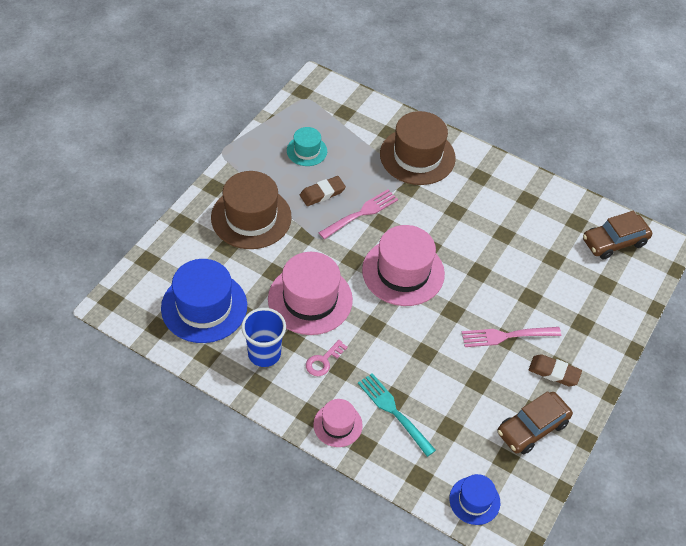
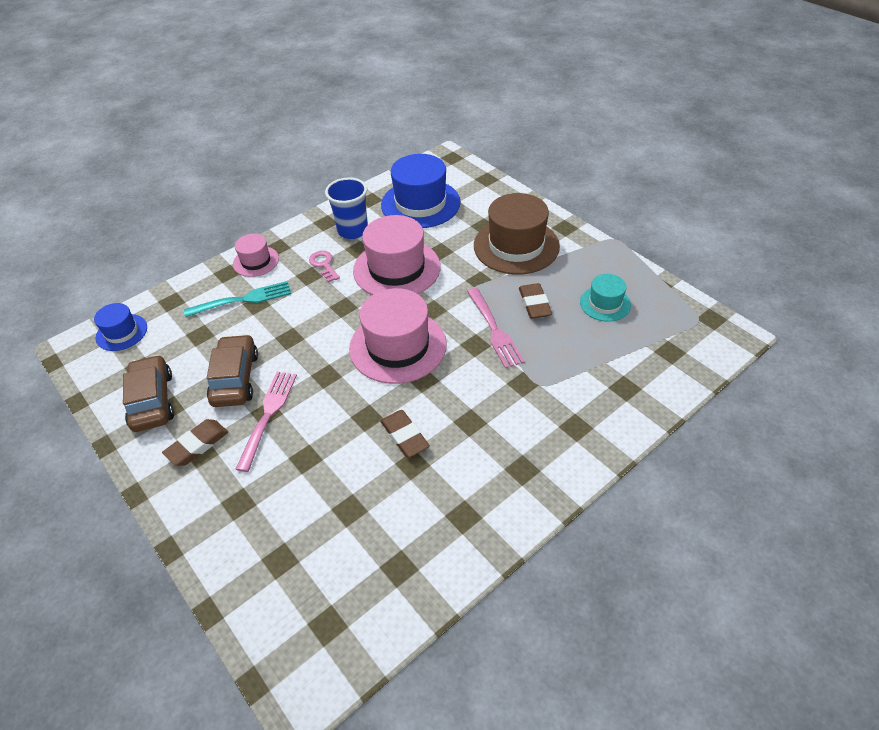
camera: 115 degrees right, 5 degrees down
brown hat [380,111,456,185] -> none
brown car [583,211,652,260] -> brown car moved to [207,334,258,407]
none -> brown eraser [380,410,430,457]

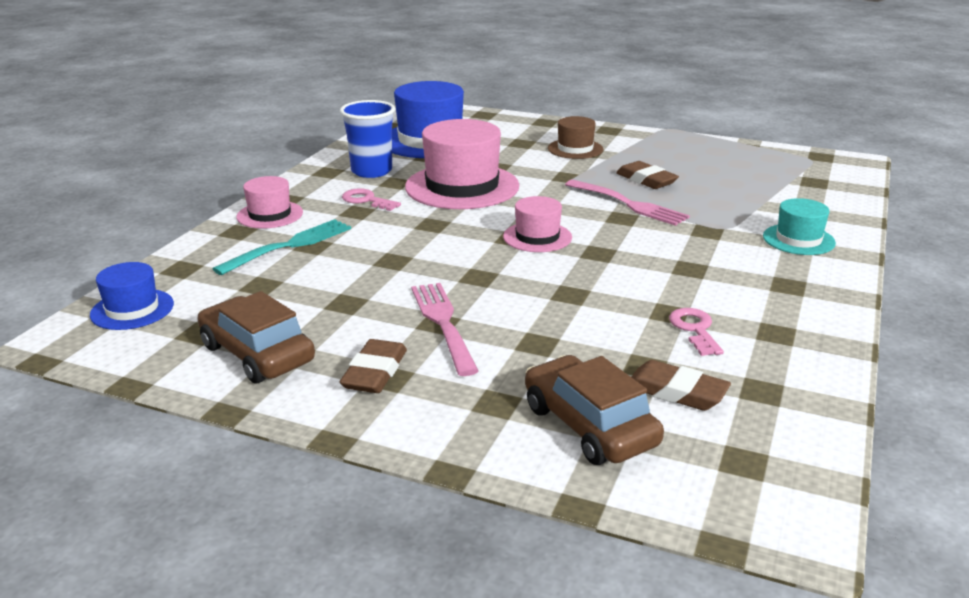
camera: 30 degrees left, 20 degrees down
brown car [207,334,258,407] -> brown car moved to [525,355,664,465]
pink hat [349,288,447,384] -> pink hat [503,196,572,252], size x0.54
brown eraser [380,410,430,457] -> brown eraser moved to [631,360,731,411]
brown hat [474,193,560,275] -> brown hat [548,116,603,159], size x0.54
turquoise hat [580,274,631,322] -> turquoise hat moved to [763,198,836,255]
none -> pink key [669,308,724,356]

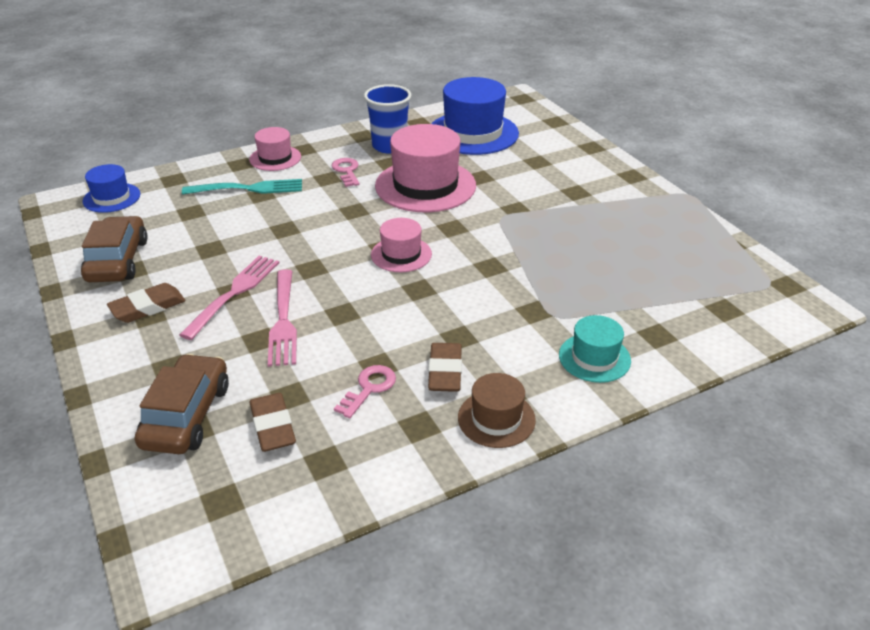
camera: 40 degrees right, 10 degrees up
brown hat [548,116,603,159] -> brown hat moved to [458,373,536,448]
pink fork [565,180,690,226] -> pink fork moved to [268,269,297,367]
brown eraser [616,161,679,189] -> brown eraser moved to [428,343,462,392]

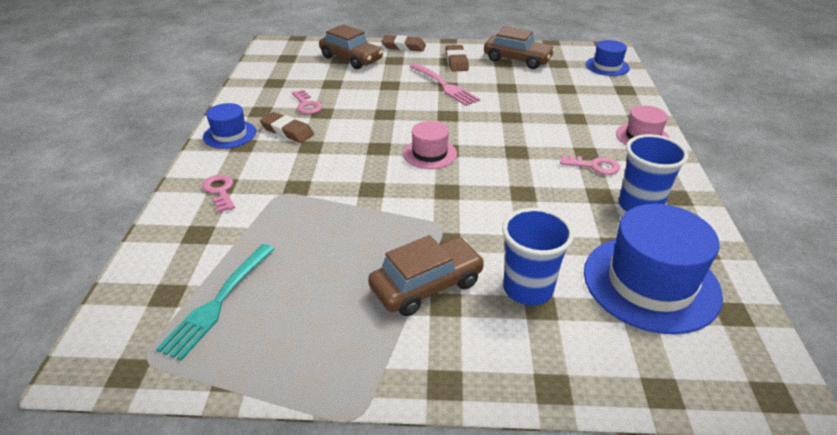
camera: 120 degrees right, 0 degrees up
turquoise fork [182,179,302,195] -> turquoise fork moved to [156,244,274,361]
brown eraser [250,393,296,452] -> brown eraser moved to [381,35,426,52]
pink fork [268,269,297,367] -> none
pink hat [375,124,476,212] -> none
brown hat [458,373,536,448] -> blue hat [203,103,256,149]
turquoise hat [559,315,631,383] -> pink key [202,175,235,212]
none -> brown car [368,235,485,316]
none -> blue cup [502,208,574,305]

